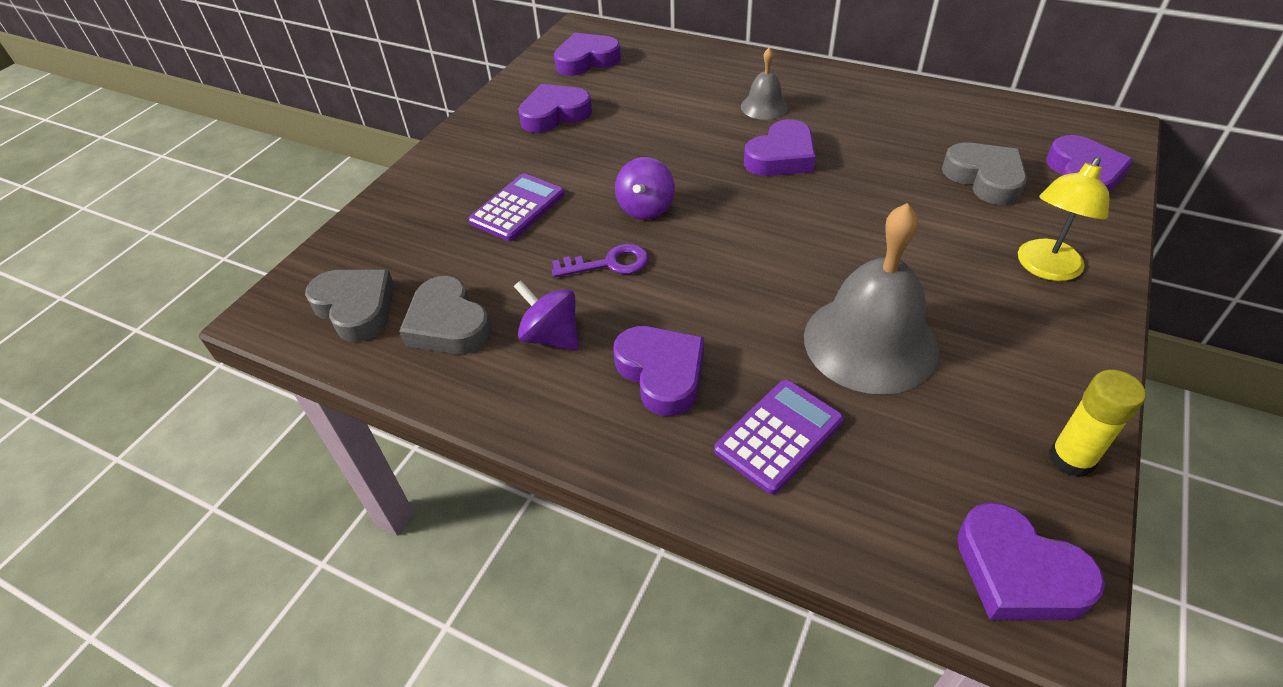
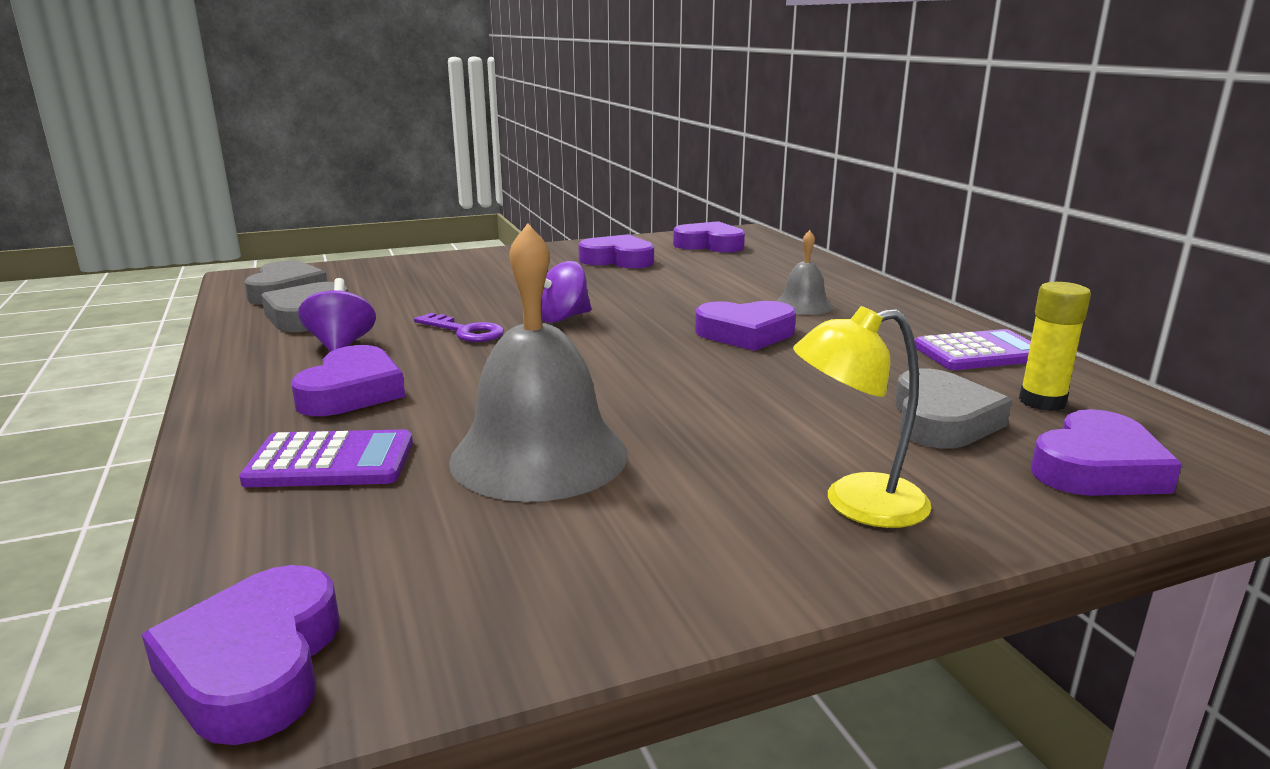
camera: 40 degrees right, 25 degrees down
purple calculator [468,173,565,241] -> purple calculator moved to [914,329,1031,370]
yellow glue stick [1049,370,1146,477] -> yellow glue stick moved to [1019,282,1091,411]

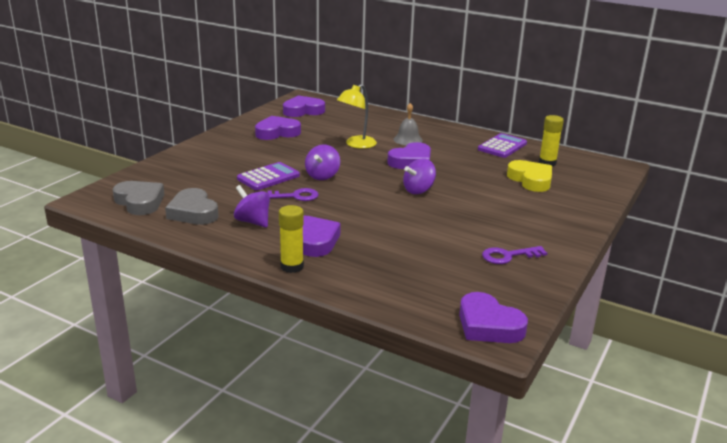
camera: 40 degrees left, 5 degrees up
purple calculator [239,429,413,487] -> purple calculator moved to [237,162,300,190]
grey bell [449,223,628,502] -> none
yellow lamp [793,306,931,528] -> yellow lamp moved to [337,84,377,149]
grey heart [895,368,1012,449] -> yellow heart [507,160,552,192]
purple heart [1031,409,1182,496] -> none
none -> yellow glue stick [279,205,304,273]
none -> purple spinning top [403,159,436,194]
none -> purple key [482,246,547,264]

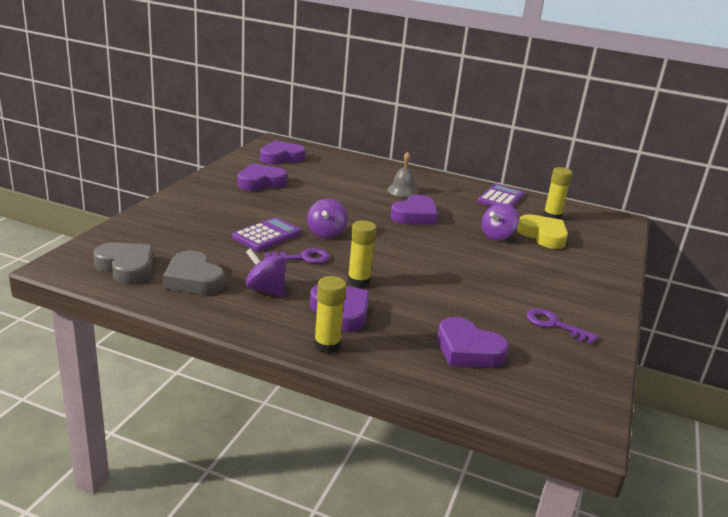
camera: 10 degrees left, 0 degrees up
yellow lamp [337,84,377,149] -> none
purple spinning top [403,159,436,194] -> purple spinning top moved to [481,203,519,240]
purple heart [459,292,528,343] -> purple heart moved to [437,317,509,368]
purple key [482,246,547,264] -> purple key turned 60 degrees clockwise [526,308,598,345]
none -> yellow glue stick [347,220,377,288]

